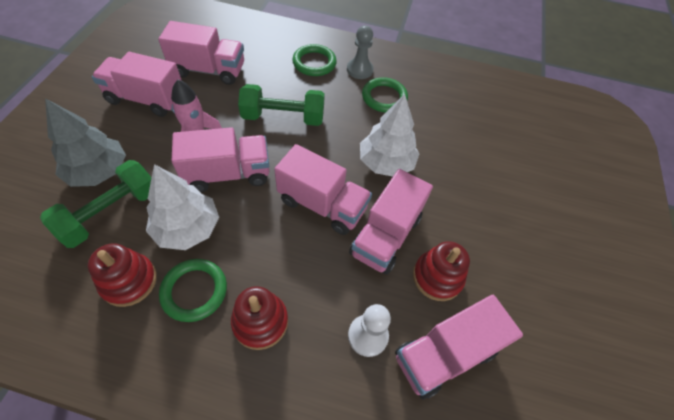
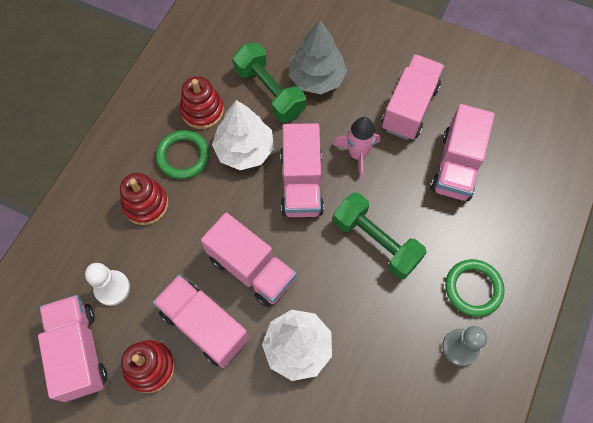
camera: 105 degrees right, 10 degrees up
green dumbbell [238,84,325,126] -> green dumbbell turned 60 degrees counterclockwise [333,192,427,279]
pink truck [274,144,372,235] -> pink truck turned 90 degrees counterclockwise [201,213,296,307]
green ring [362,77,408,113] -> none

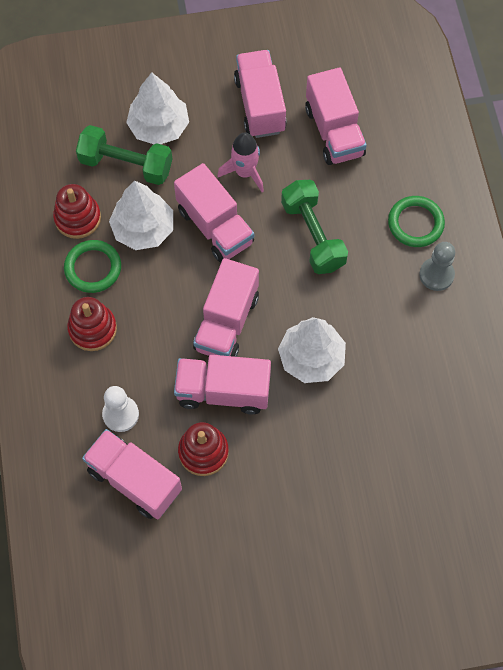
camera: 35 degrees left, 0 degrees up
pink truck [201,213,296,307] -> pink truck turned 105 degrees clockwise [193,258,259,357]
grey tree [288,21,347,94] -> white tree [126,73,189,144]
green dumbbell [333,192,427,279] -> green dumbbell turned 60 degrees clockwise [281,180,348,274]

